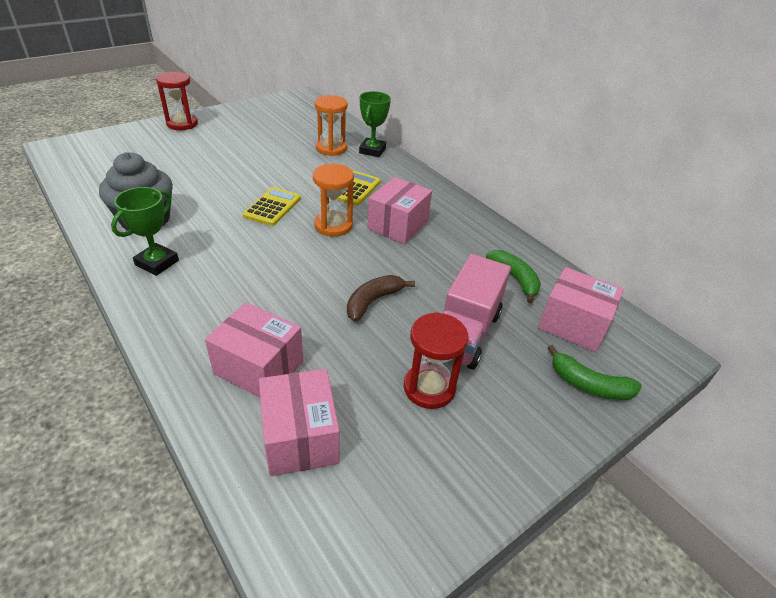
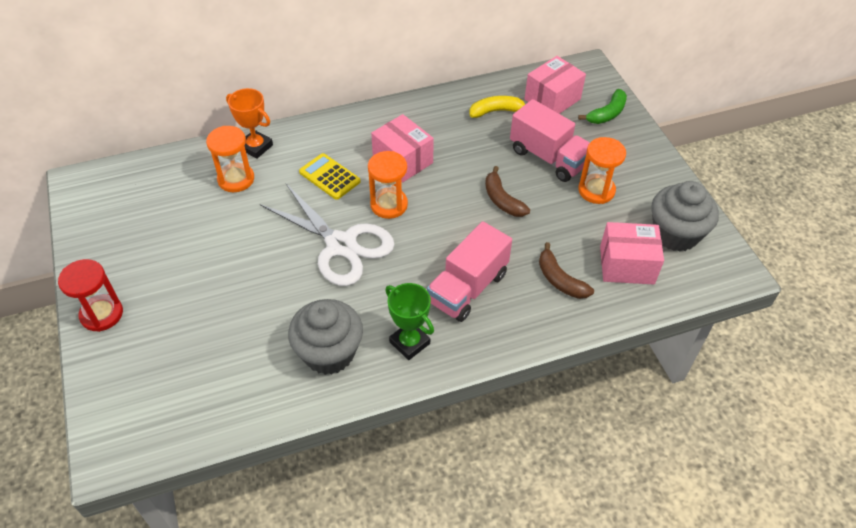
camera: 70 degrees left, 10 degrees up
pink box [205,302,303,397] -> brown banana [539,242,594,299]
yellow calculator [243,187,301,226] -> white scissors [260,184,395,286]
green trophy [359,91,391,157] -> orange trophy [226,88,273,159]
red hourglass [404,312,468,409] -> orange hourglass [578,137,626,204]
green banana [486,250,541,303] -> yellow banana [469,96,525,118]
none -> pink truck [427,221,512,322]
none -> grey cupcake [651,181,719,252]

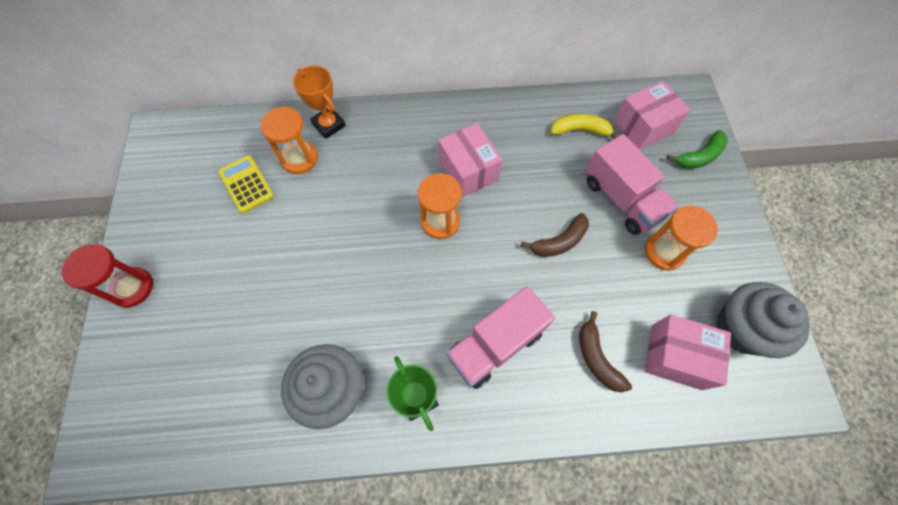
camera: 15 degrees right, 15 degrees up
white scissors [260,184,395,286] -> none
yellow calculator [299,153,360,200] -> yellow calculator moved to [218,155,274,214]
brown banana [485,166,530,217] -> brown banana turned 105 degrees counterclockwise [521,213,589,257]

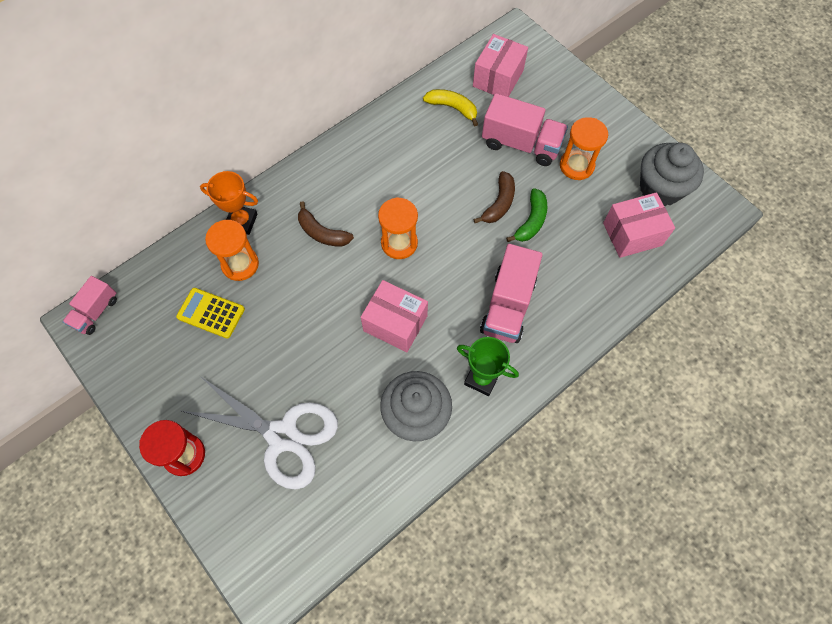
camera: 35 degrees left, 0 degrees up
pink box [438,123,502,197] -> pink box moved to [361,280,428,352]
yellow banana [550,114,618,139] -> yellow banana turned 60 degrees clockwise [423,89,478,126]
brown banana [579,311,632,392] -> brown banana moved to [298,202,354,246]
green banana [666,130,728,169] -> green banana moved to [506,188,547,242]
none -> pink truck [63,276,117,335]
none -> white scissors [182,376,338,490]

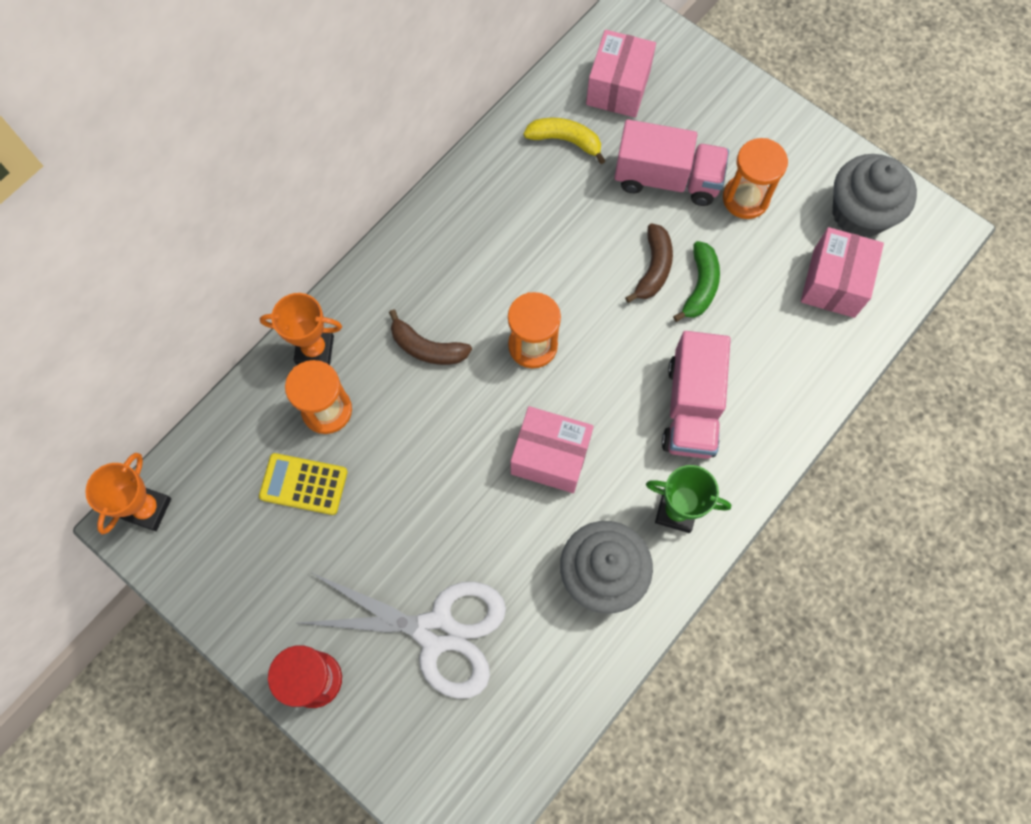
camera: 10 degrees left, 5 degrees up
pink truck [63,276,117,335] -> orange trophy [85,453,171,535]
pink box [603,192,675,258] -> pink box turned 45 degrees counterclockwise [801,227,884,318]

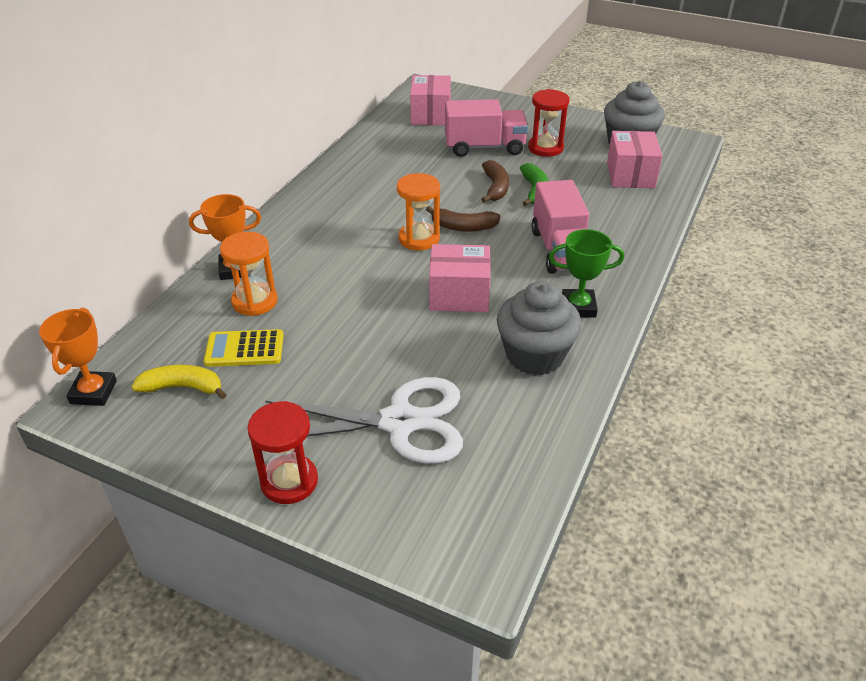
camera: 15 degrees left, 30 degrees down
brown banana [389,309,472,365] -> brown banana moved to [426,206,500,232]
yellow banana [523,118,606,164] -> yellow banana moved to [132,365,227,399]
orange hourglass [723,138,788,219] -> red hourglass [528,89,569,157]

